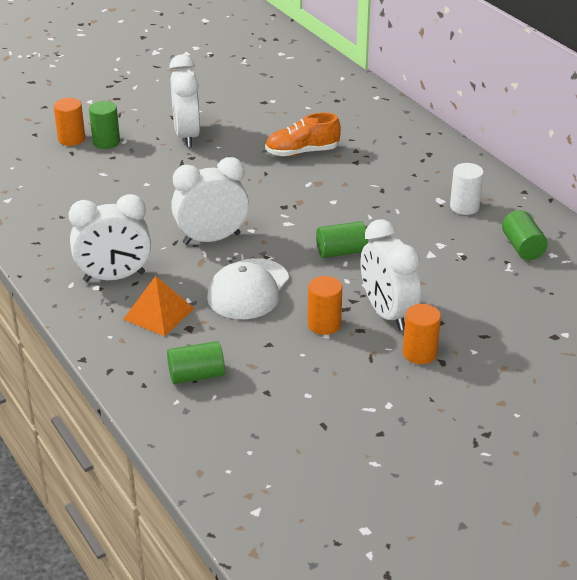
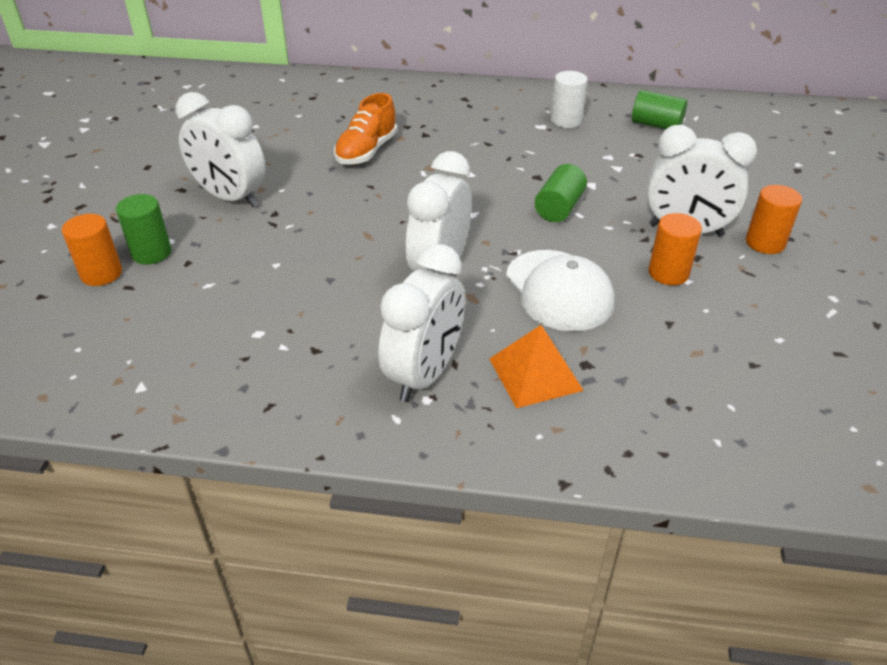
camera: 50 degrees left, 5 degrees up
green cylinder [167,341,225,384] -> none

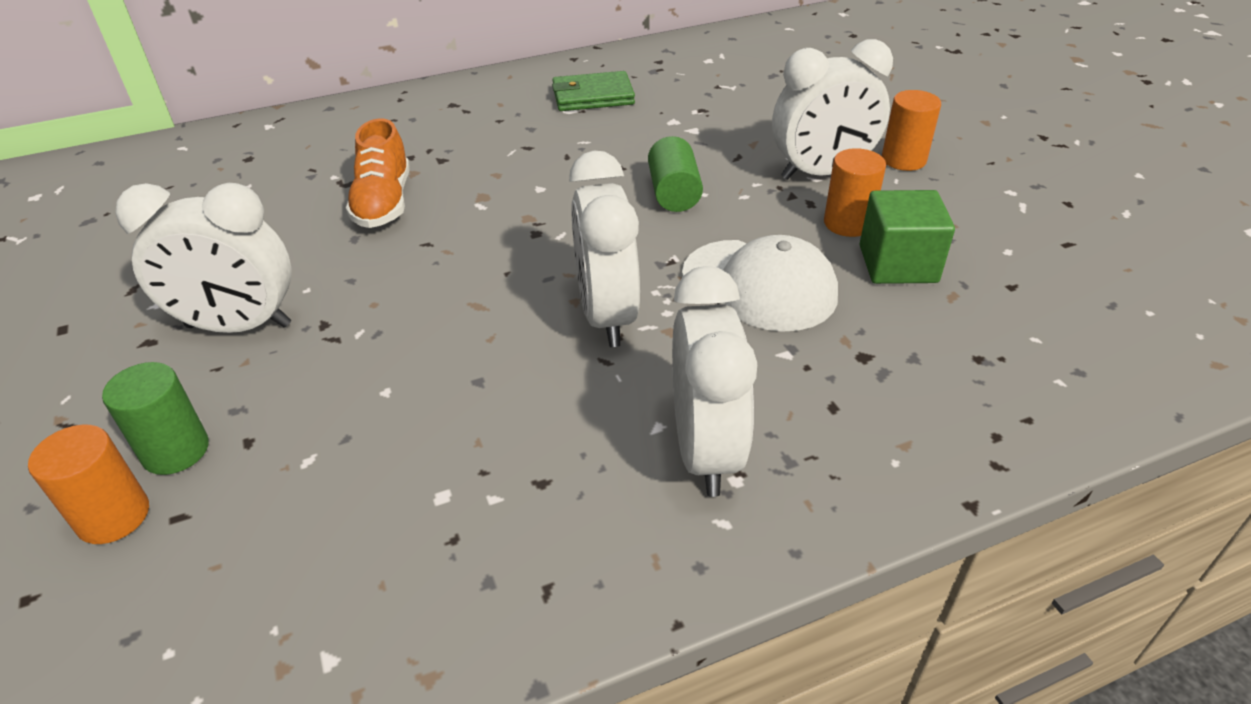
camera: 30 degrees left, 0 degrees up
orange pyramid [489,325,584,408] -> none
white cylinder [551,71,587,128] -> green wallet [552,71,635,111]
green cylinder [632,90,687,129] -> none
none -> green cube [860,190,955,284]

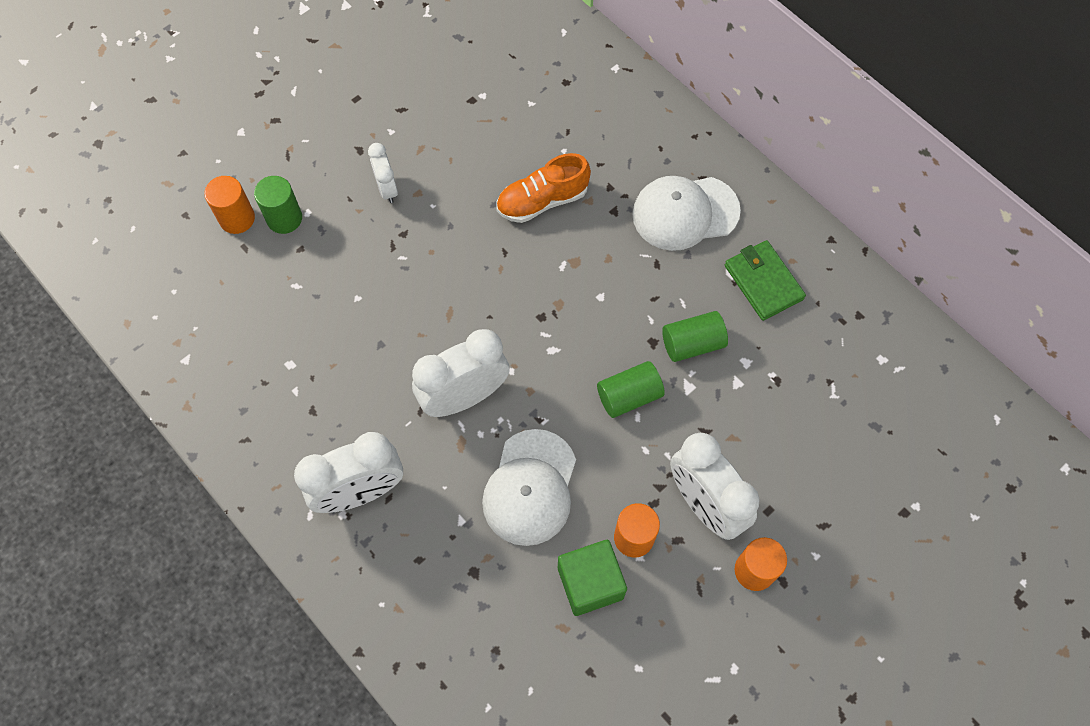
camera: 70 degrees right, 25 degrees up
white clock [115,183,292,333] -> white clock [368,143,398,203], size x0.54
none -> white cap [632,176,741,251]
none -> green cylinder [662,311,728,362]

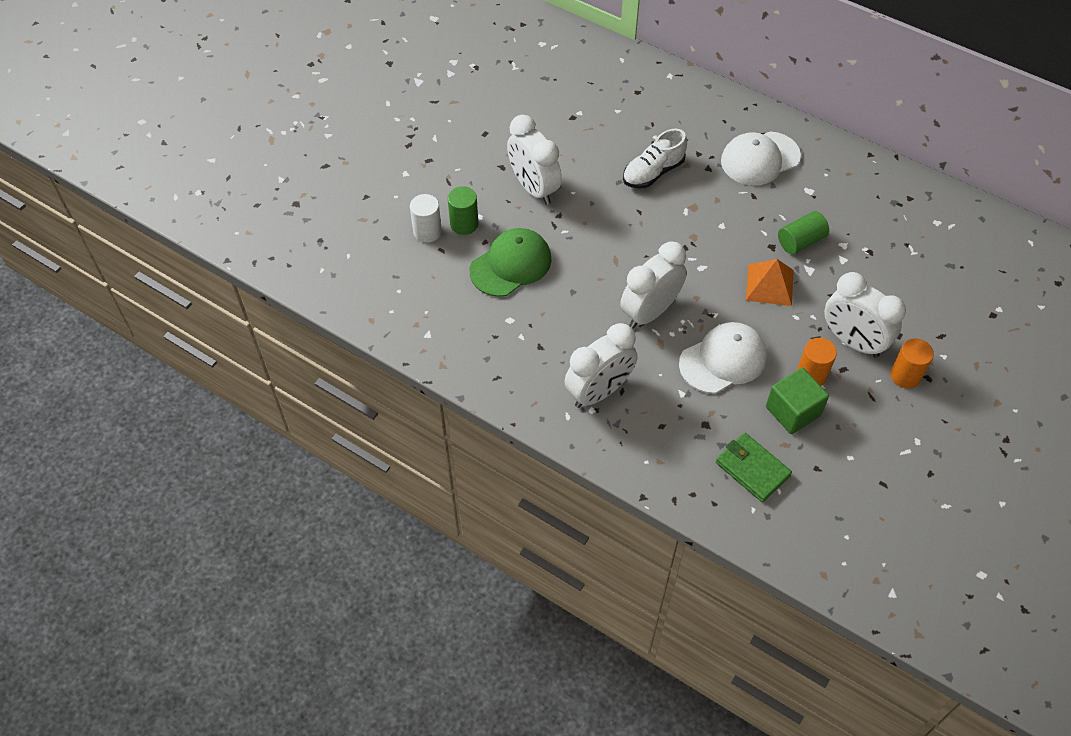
camera: 15 degrees left, 10 degrees down
orange cylinder [204,176,255,234] -> white cylinder [410,194,442,243]
white clock [368,143,398,203] -> white clock [507,115,562,205], size x1.87
white cap [482,429,576,546] -> white cap turned 120 degrees counterclockwise [679,322,767,394]
orange shoe [496,153,591,223] -> white shoe [623,129,687,189]
green cylinder [597,361,665,418] -> orange pyramid [746,259,794,306]
green wallet [725,240,806,321] -> green wallet moved to [716,433,792,502]
none -> green cap [470,228,552,297]

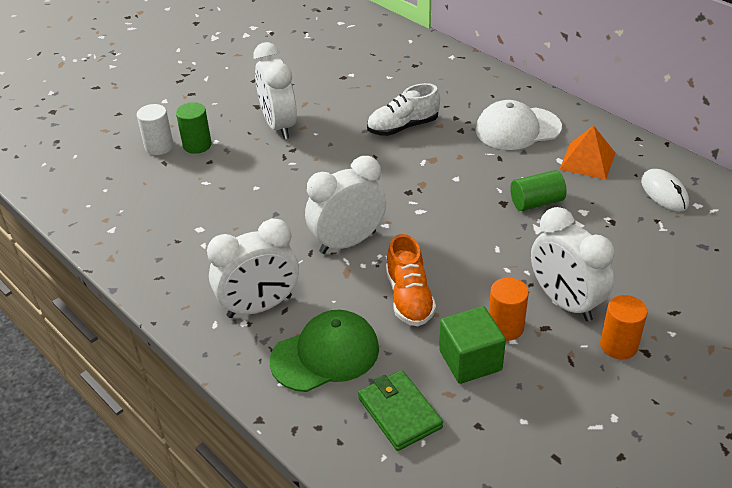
camera: 15 degrees right, 15 degrees down
green cap [470,228,552,297] -> green cap moved to [270,310,379,392]
white cap [679,322,767,394] -> orange shoe [386,234,436,326]
orange pyramid [746,259,794,306] -> orange pyramid moved to [559,126,615,180]
none -> white mouse [641,169,689,212]

